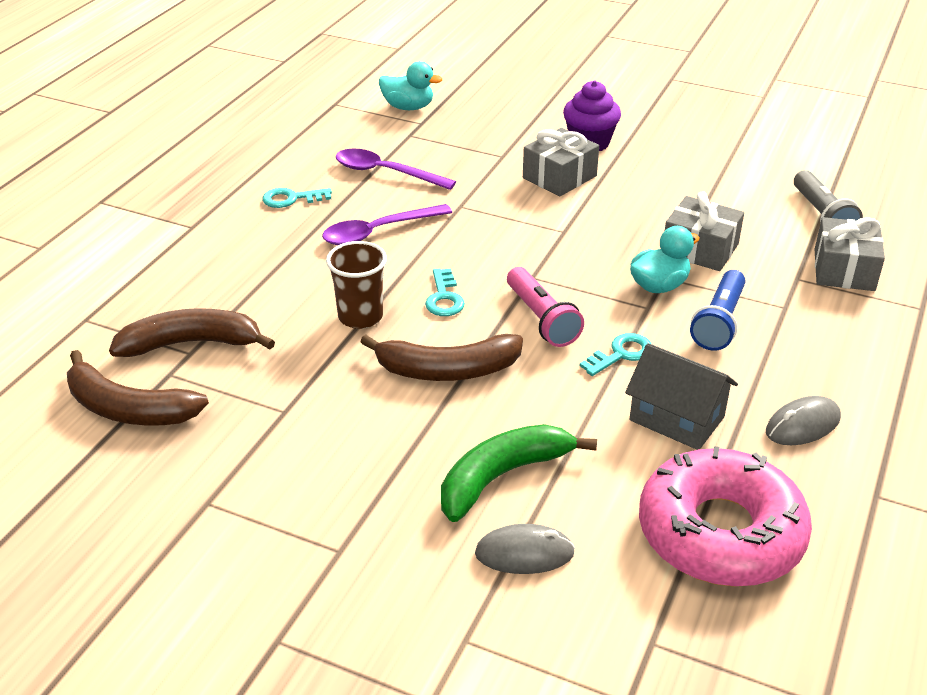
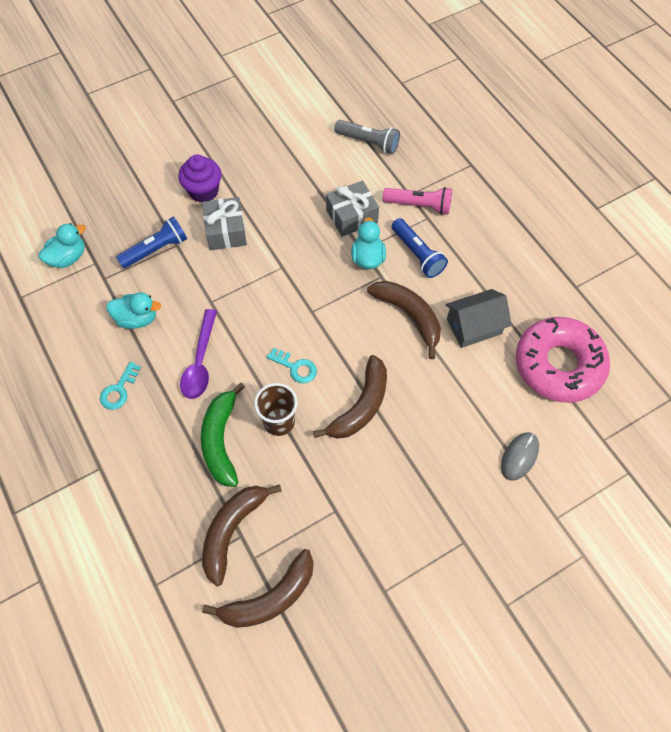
camera: 55 degrees left, 25 degrees up
purple spoon [336,149,456,190] -> turquoise duck [106,292,161,329]
green banana [441,424,597,522] -> green banana moved to [201,383,245,487]
pink flashlight [507,267,584,347] -> pink flashlight moved to [383,187,452,215]
turquoise key [580,333,651,376] -> brown banana [367,281,441,359]
grey mouse [766,396,841,445] -> none
grey gift [815,217,885,291] -> none
none -> blue flashlight [116,216,187,269]

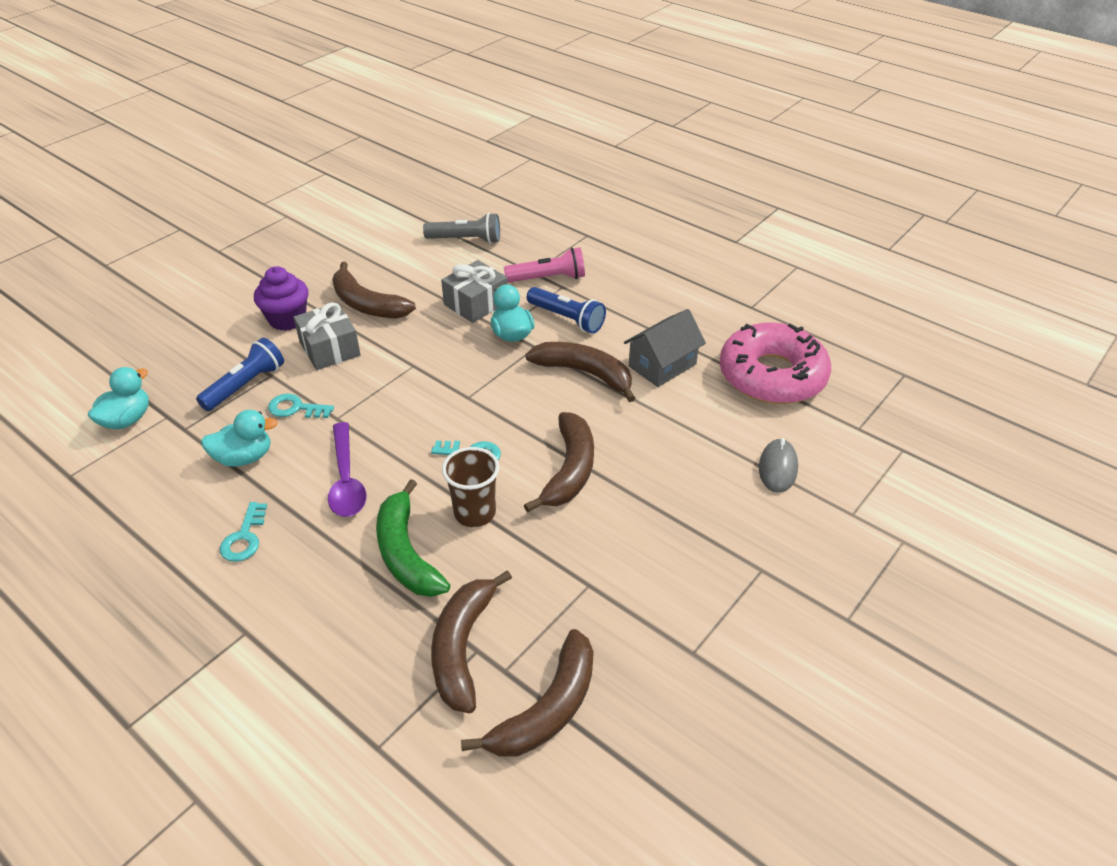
camera: 20 degrees left, 20 degrees down
none -> turquoise key [268,394,334,418]
none -> brown banana [332,262,416,319]

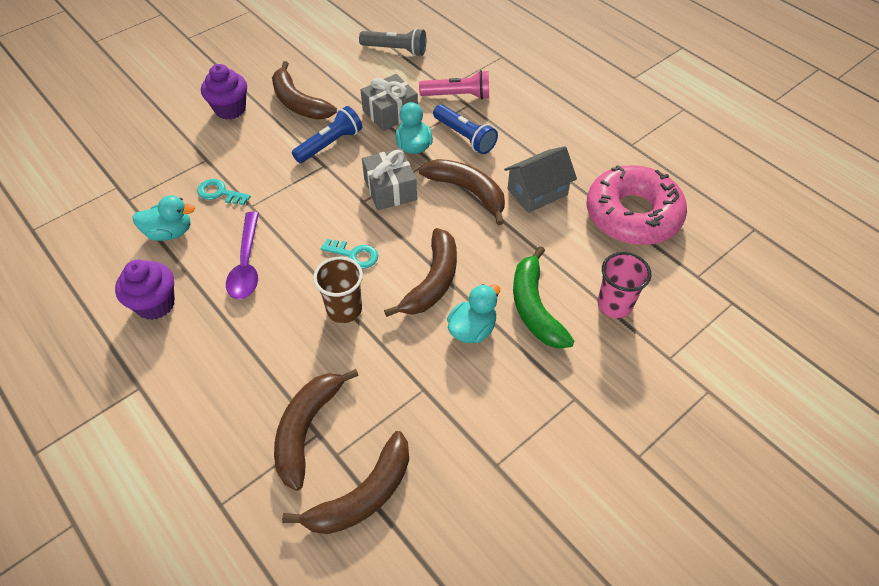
camera: 10 degrees right, 10 degrees up
turquoise duck [88,367,149,429] -> turquoise duck moved to [447,284,500,343]
blue flashlight [196,338,284,411] -> blue flashlight moved to [292,106,362,163]
turquoise key [220,502,267,562] -> purple cupcake [115,260,175,320]
grey gift [293,302,361,370] -> grey gift moved to [362,148,417,210]
green banana [376,479,450,597] -> green banana moved to [513,246,575,349]
grey mouse [759,438,798,493] -> pink cup [597,252,651,318]

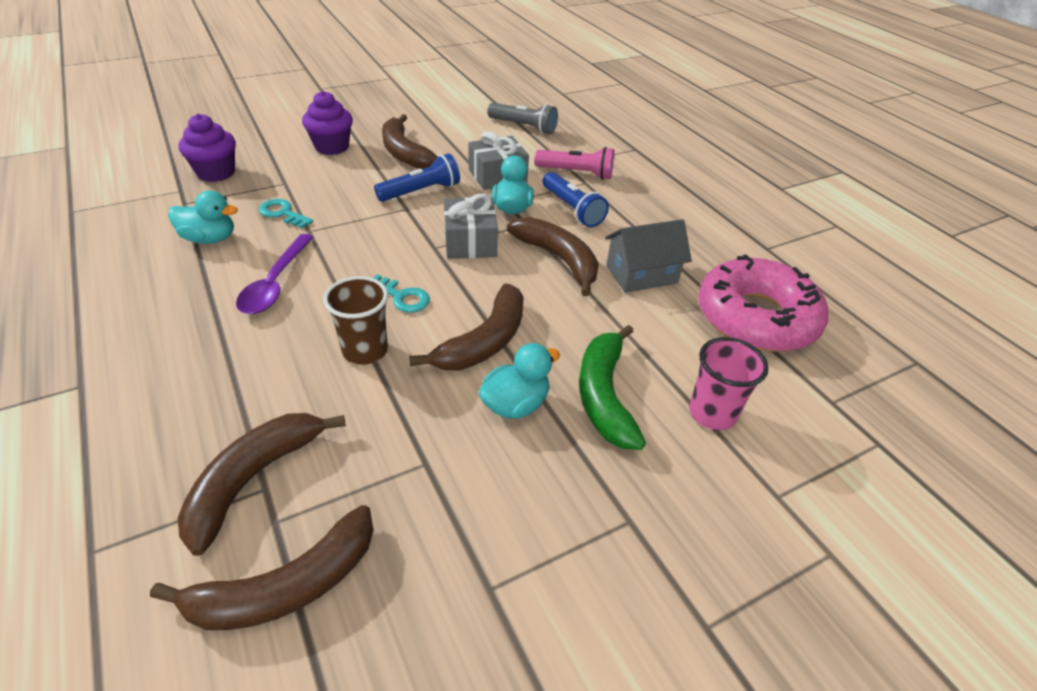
camera: 10 degrees right, 10 degrees down
purple cupcake [115,260,175,320] -> purple cupcake moved to [178,114,236,182]

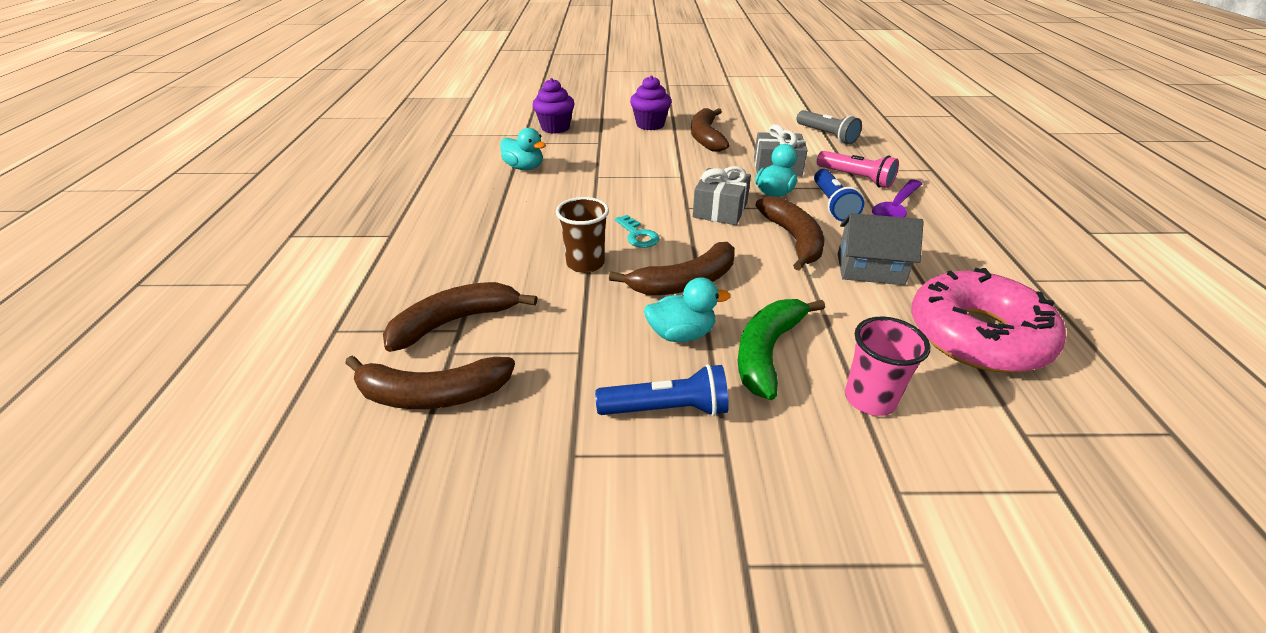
camera: 30 degrees right, 5 degrees down
purple spoon [236,234,314,314] -> purple spoon moved to [872,180,922,217]
turquoise key [259,199,314,228] -> none
blue flashlight [374,153,460,202] -> blue flashlight moved to [595,364,729,416]

